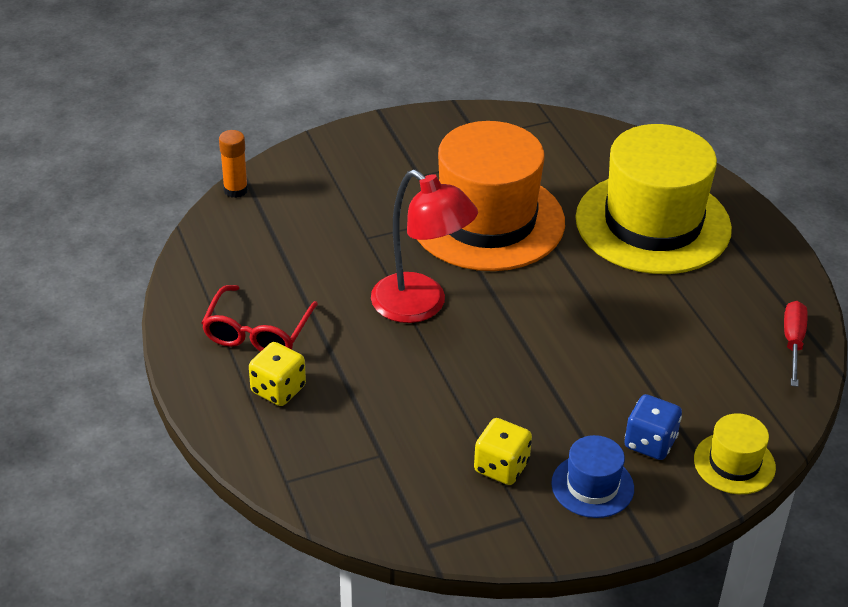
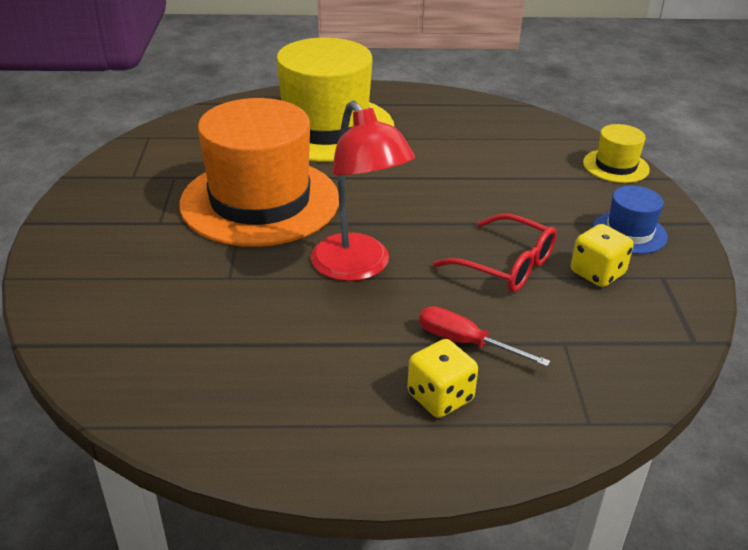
camera: 70 degrees left, 5 degrees down
red glasses [202,285,318,351] -> red glasses moved to [433,214,557,292]
orange glue stick [219,130,248,198] -> none
red lamp [371,170,478,323] -> red lamp turned 90 degrees clockwise [311,100,415,281]
blue dice [624,394,682,460] -> none
red screwdriver [784,301,808,387] -> red screwdriver moved to [419,306,551,367]

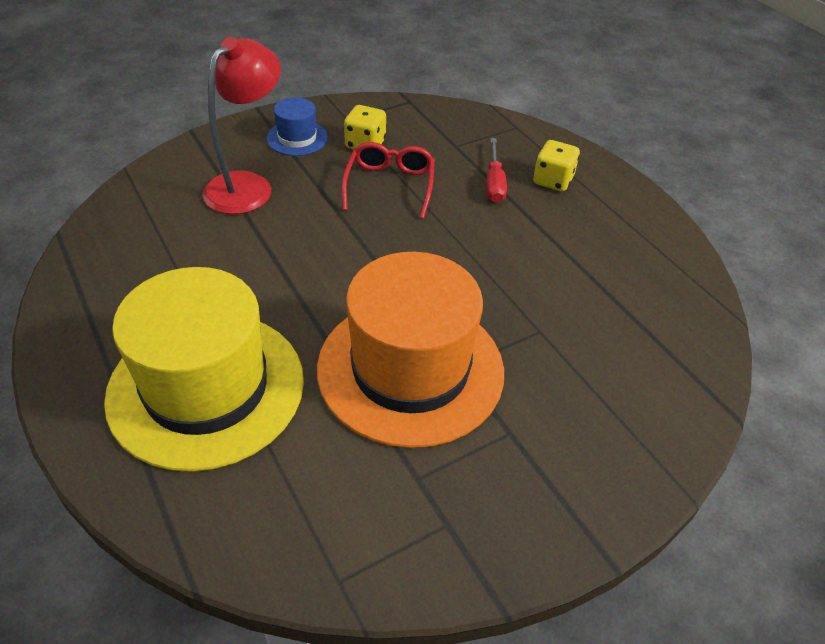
camera: 120 degrees left, 10 degrees up
red lamp [311,100,415,281] -> red lamp moved to [202,37,281,214]
yellow hat [583,124,650,183] -> none

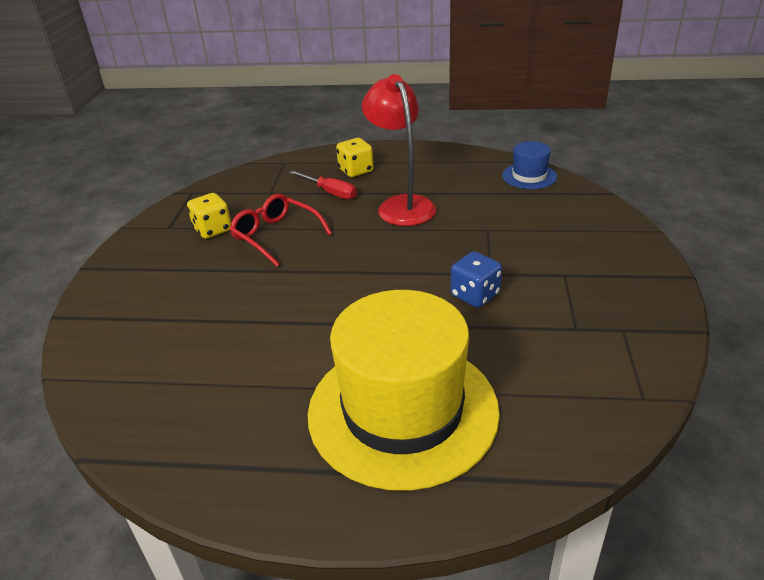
camera: 50 degrees left, 10 degrees down
red lamp [202,37,281,214] -> red lamp moved to [362,74,436,226]
blue hat [266,97,328,156] -> blue hat moved to [502,141,557,189]
orange hat [317,252,504,448] -> blue dice [451,251,502,308]

